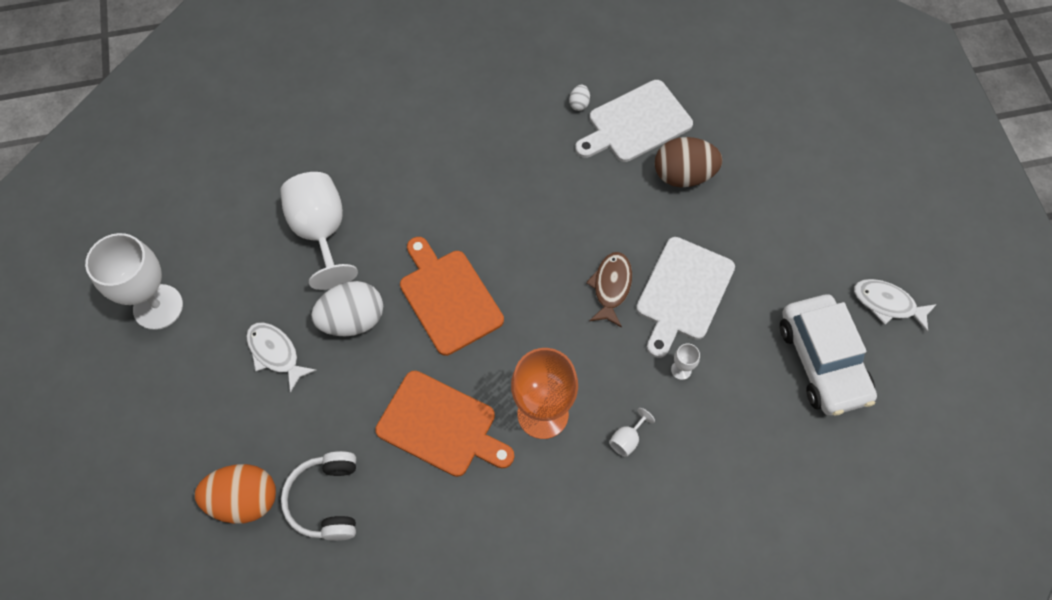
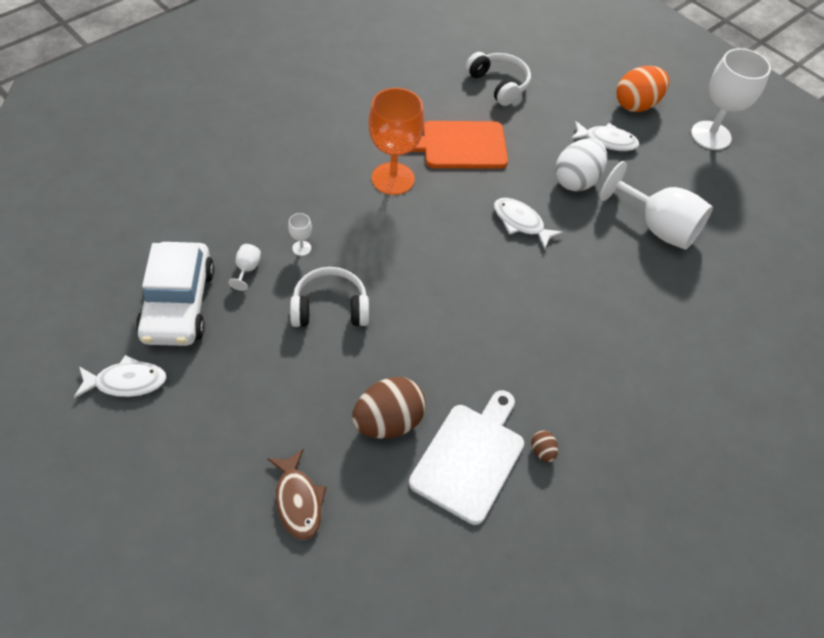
camera: 145 degrees right, 10 degrees down
orange egg [195,464,276,524] -> orange egg moved to [616,66,669,112]
orange cutting board [400,237,504,356] -> white fish [494,198,563,249]
white egg [569,85,590,111] -> brown egg [531,430,558,462]
brown fish [586,252,632,328] -> brown fish moved to [267,449,327,540]
white goblet [609,408,655,457] -> white goblet moved to [228,244,261,291]
white cutting board [636,237,735,358] -> white headphones [290,267,369,327]
white car [780,294,877,416] -> white car turned 135 degrees counterclockwise [136,242,214,346]

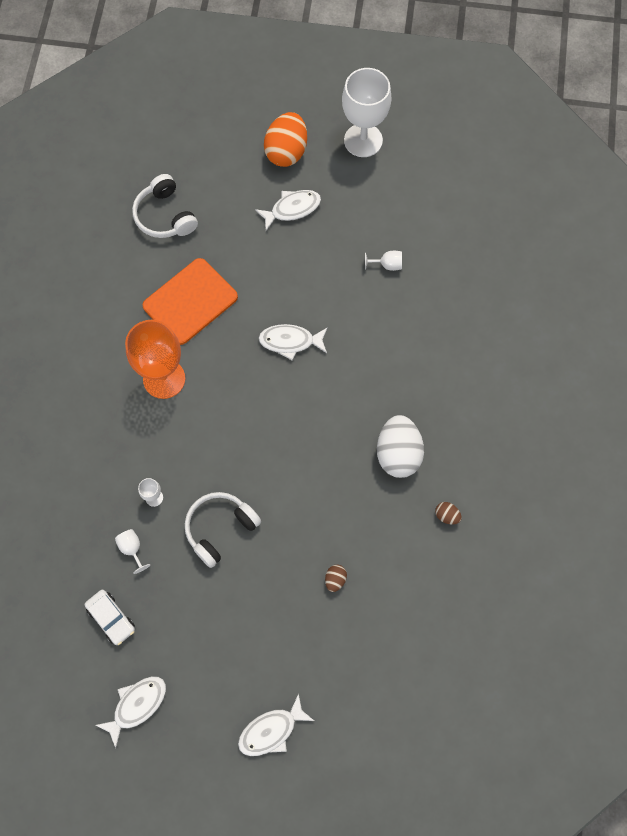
camera: 35 degrees left, 15 degrees up
white car [136,242,214,346] -> white car [85,590,135,645], size x0.51
brown fish [267,449,327,540] -> none
brown egg [352,377,426,439] -> brown egg [325,565,347,592], size x0.44
white cutting board [409,390,524,525] -> none
white headphones [466,52,531,106] -> white headphones turned 135 degrees counterclockwise [132,174,198,238]
white egg [555,138,607,191] -> white egg moved to [377,415,424,478]
white goblet [600,161,713,250] -> white goblet [365,251,402,271], size x0.41
none -> white fish [238,693,314,756]

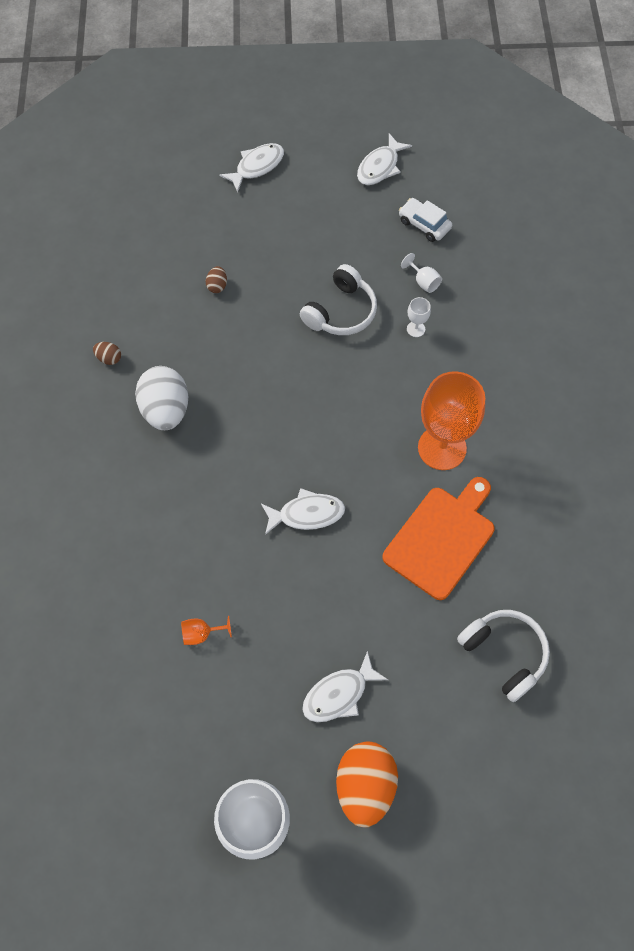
camera: 170 degrees right, 5 degrees down
white goblet [365,251,402,271] -> orange goblet [181,616,232,645]

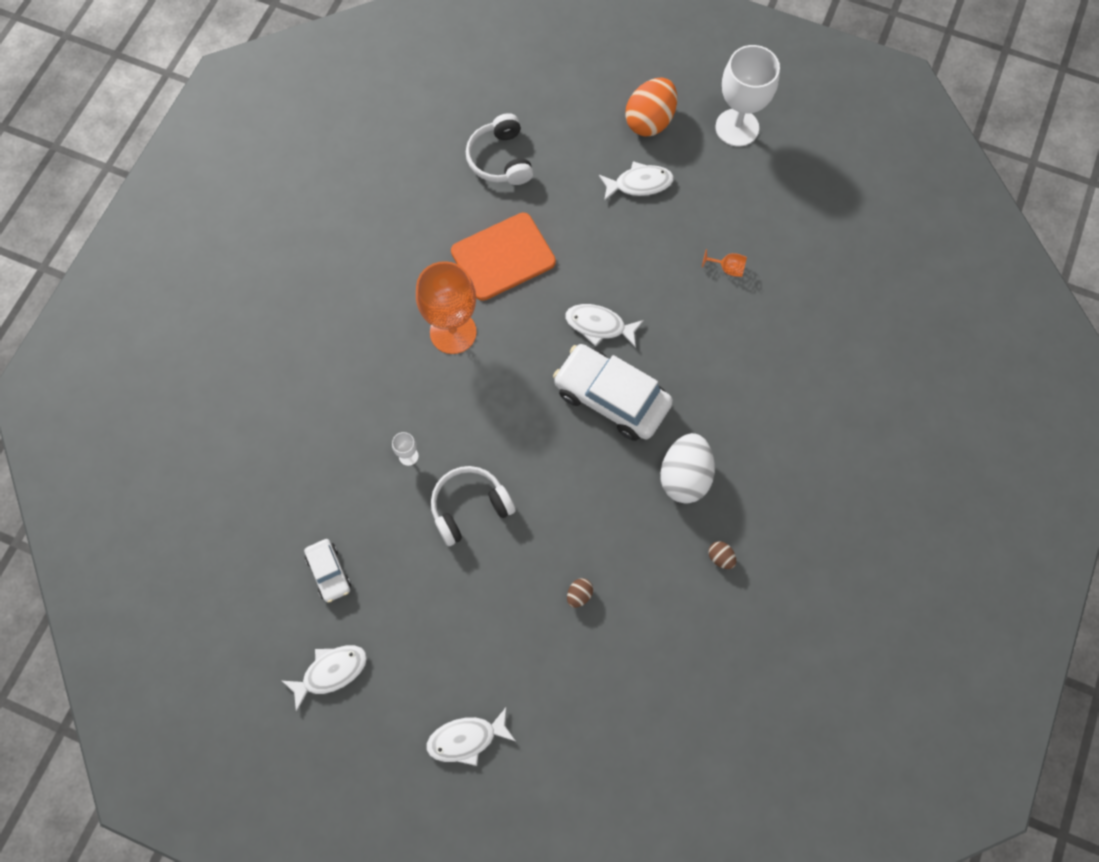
camera: 155 degrees left, 5 degrees up
white goblet [401,253,442,293] -> none
none -> white car [553,344,673,441]

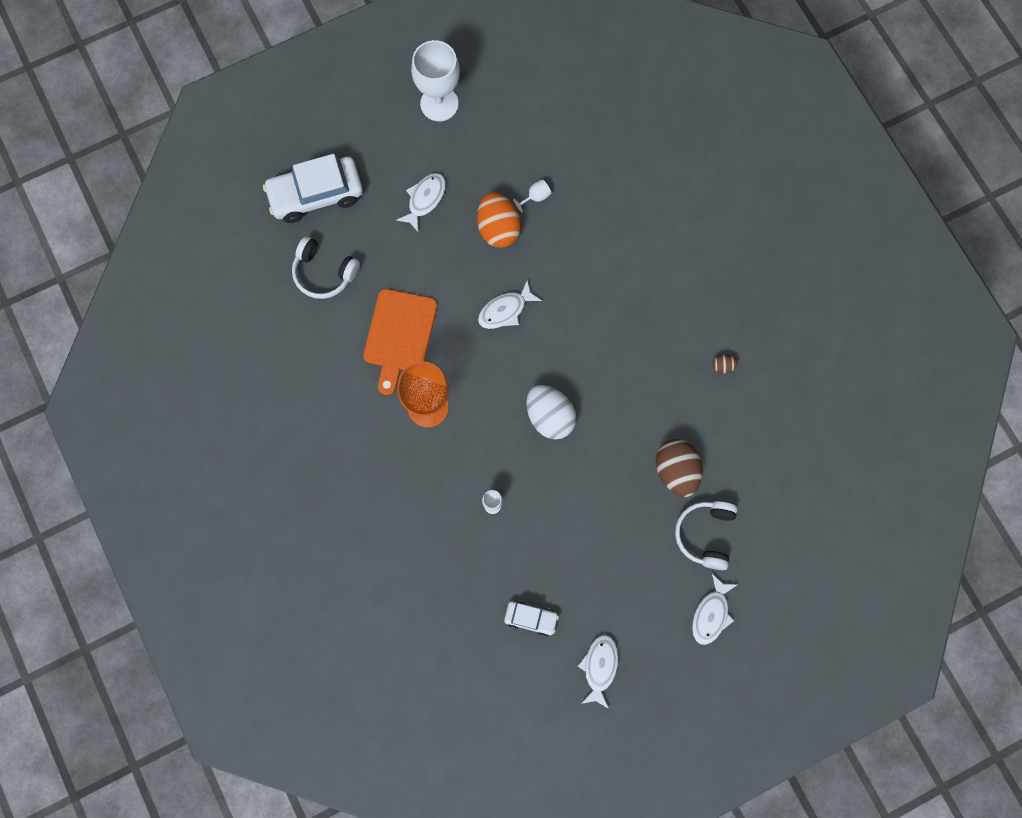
camera: 50 degrees left, 5 degrees up
white headphones [431,466,516,546] -> white headphones moved to [675,501,738,570]
white car [553,344,673,441] -> white car moved to [263,154,363,223]
brown egg [567,578,593,608] -> brown egg [656,439,702,497], size x2.30
orange egg [625,78,677,136] -> orange egg moved to [477,192,521,248]
white egg [660,433,715,504] -> white egg moved to [526,385,577,440]
orange goblet [702,249,747,277] -> white goblet [513,179,552,213]

